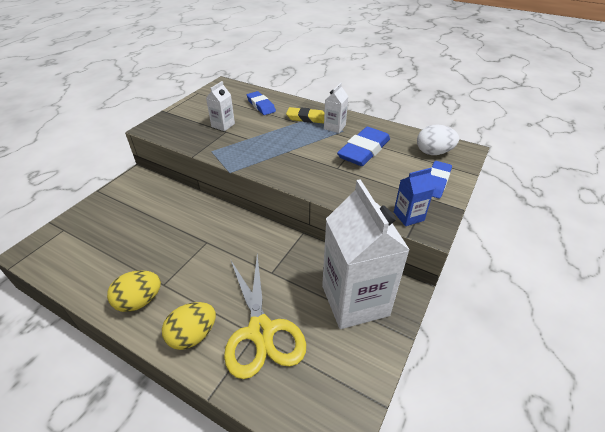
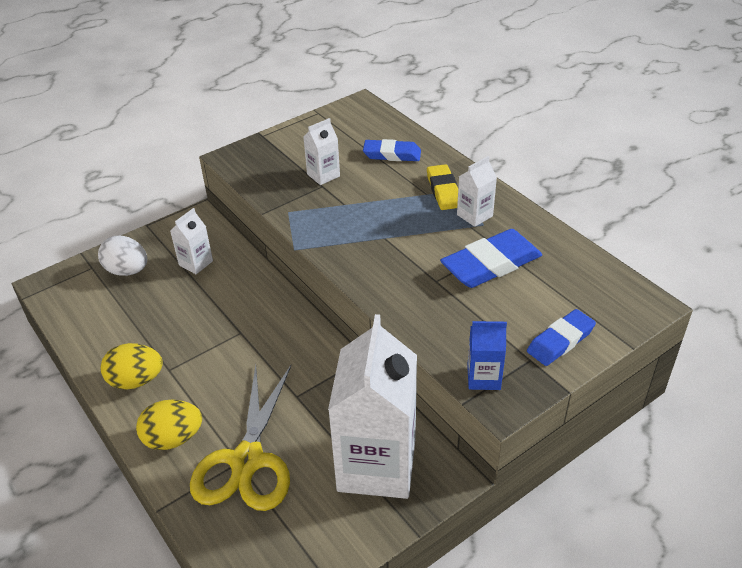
camera: 25 degrees right, 0 degrees up
blue eraser [247,91,276,115] -> blue eraser turned 75 degrees counterclockwise [363,139,421,161]
yellow eraser [286,107,324,123] -> yellow eraser turned 45 degrees clockwise [427,164,458,210]
white egg [417,125,459,155] -> white egg moved to [98,236,147,276]
none -> white carton [170,208,213,274]

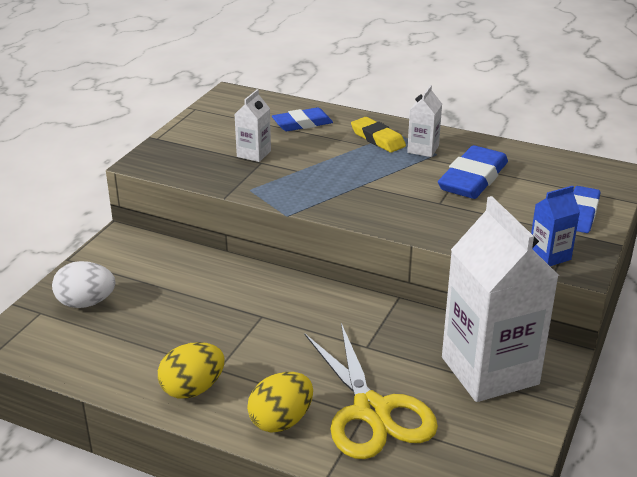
camera: 30 degrees left, 10 degrees down
white carton [170,208,213,274] -> none

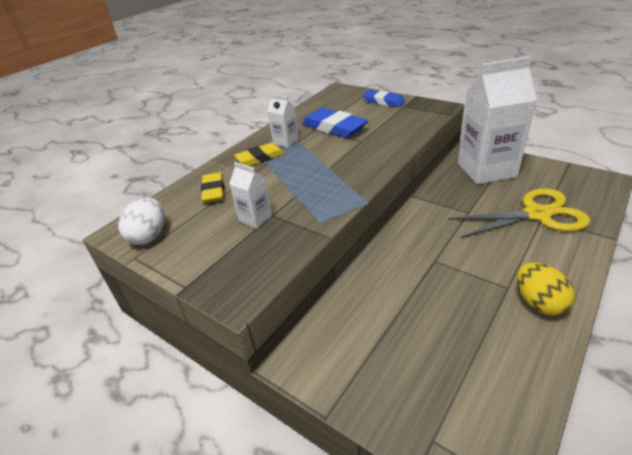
camera: 75 degrees left, 5 degrees up
white egg [52,261,115,308] -> white egg moved to [118,198,164,245]
yellow egg [247,372,313,433] -> none
blue eraser [272,107,333,131] -> yellow eraser [201,172,224,203]
blue carton [531,186,580,266] -> none

